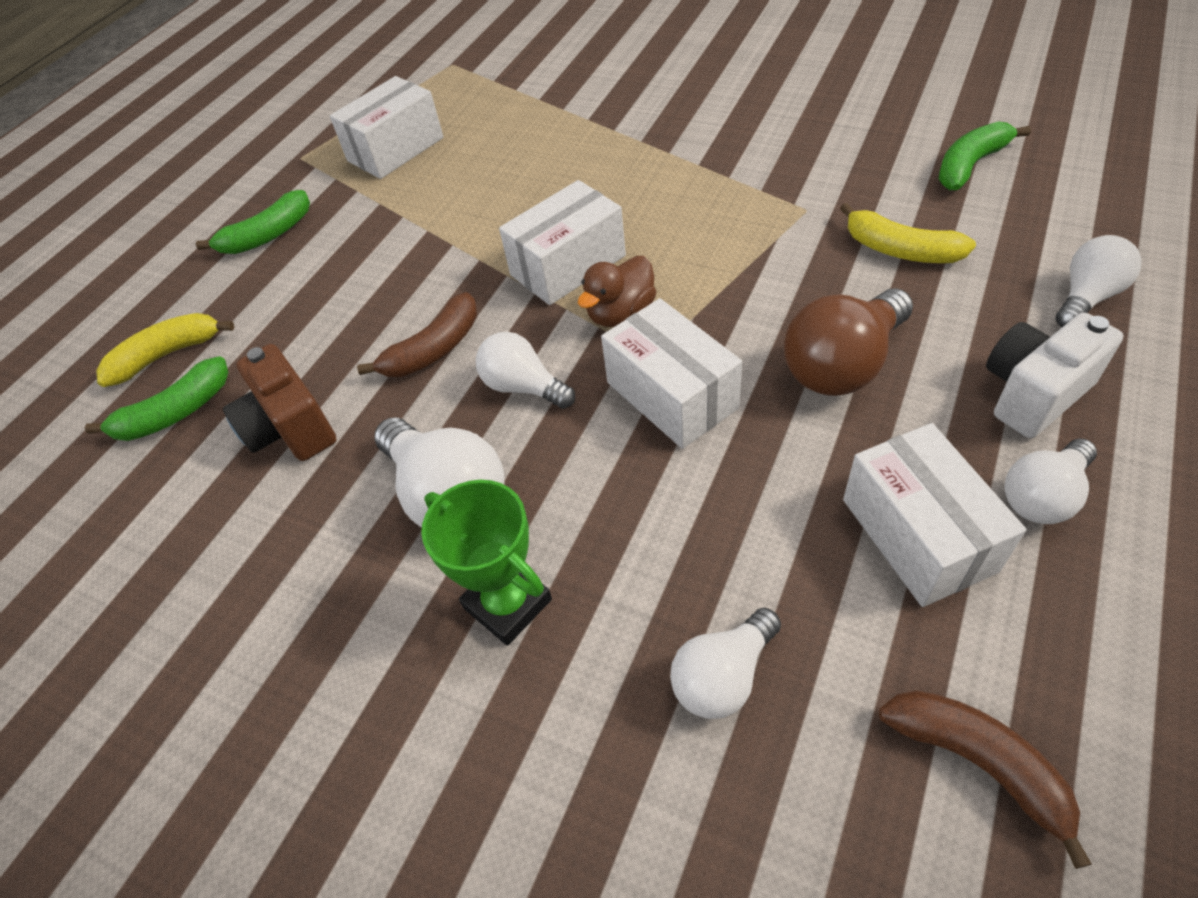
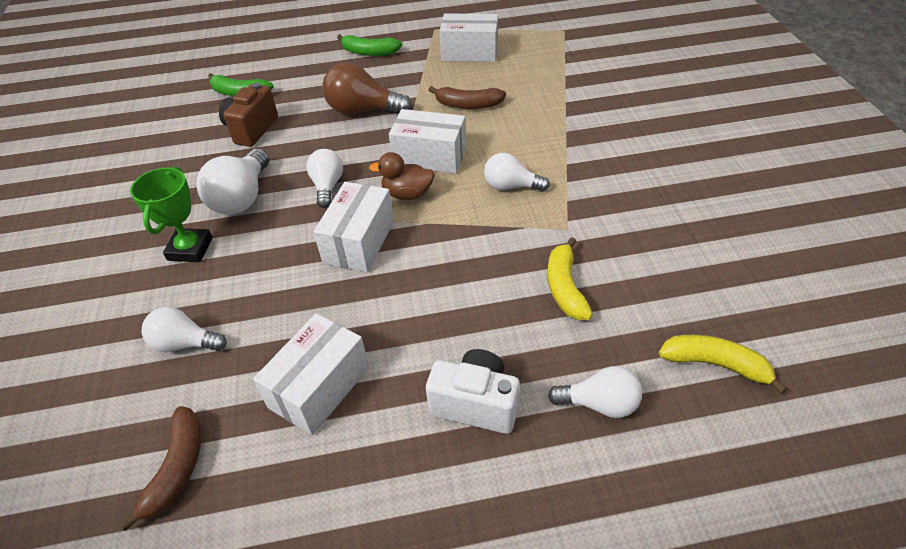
camera: 50 degrees right, 5 degrees down
yellow banana [96,313,234,387] -> yellow banana moved to [659,335,787,394]
brown banana [357,292,477,377] -> brown banana moved to [429,86,506,109]
brown light bulb [784,288,913,396] -> brown light bulb moved to [322,63,412,114]
green banana [938,122,1031,190] -> none
white light bulb [1004,439,1097,524] -> white light bulb moved to [484,153,550,192]

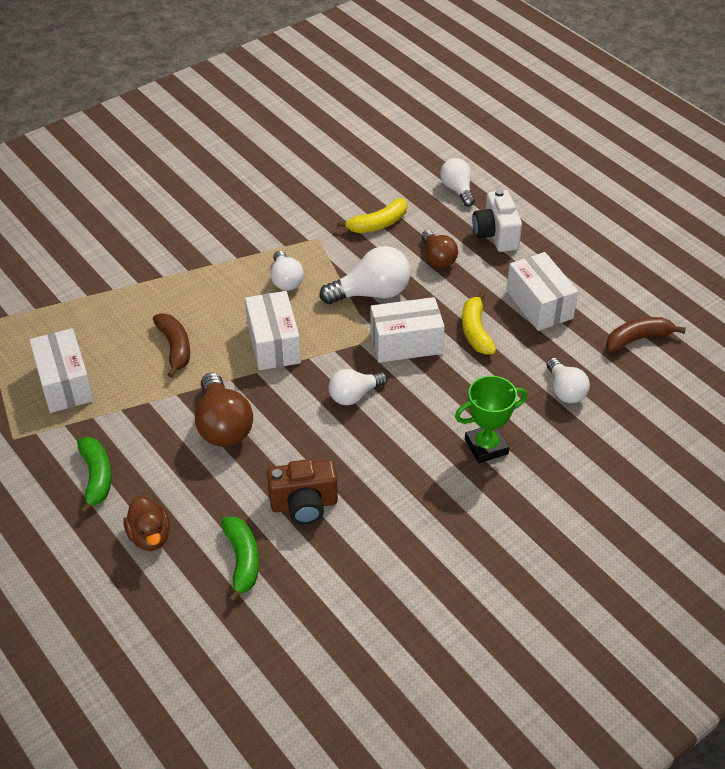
camera: 120 degrees left, 0 degrees up
white light bulb [196,148,269,215] -> white light bulb moved to [320,246,410,304]
white box [253,313,369,435] -> white box turned 60 degrees clockwise [506,252,578,331]
brown duck [369,152,435,200] -> brown duck moved to [123,496,170,551]
yellow banana [659,335,787,394] -> yellow banana moved to [462,291,496,355]
none -> brown light bulb [421,230,458,268]

